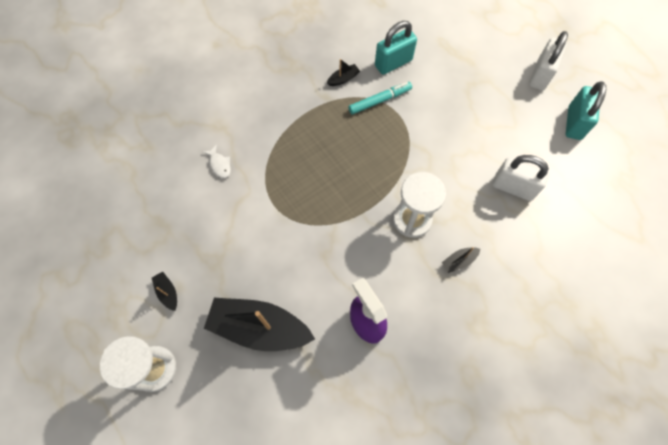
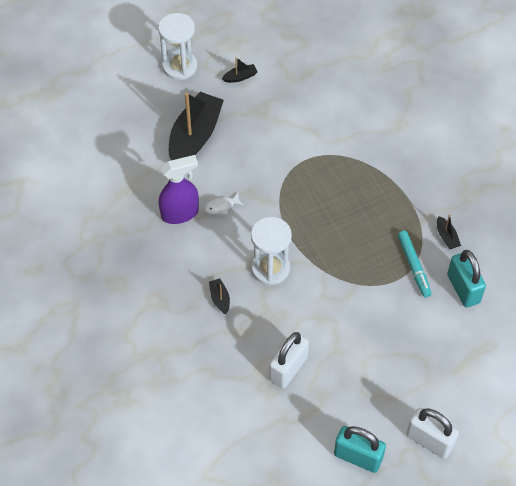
camera: 100 degrees right, 10 degrees down
white fish [203,144,231,178] -> white fish moved to [204,193,244,215]

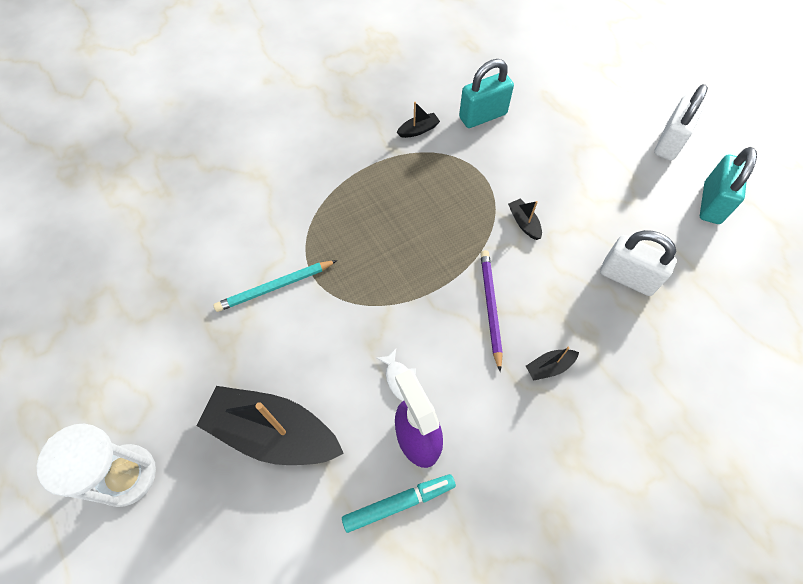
camera: 95 degrees left, 5 degrees up
black boat [222,57,258,83] -> black boat moved to [508,199,542,240]
white hourglass [251,217,292,285] -> purple pencil [480,250,503,372]
turquoise marker [398,231,432,297] -> turquoise marker moved to [342,474,456,533]
none -> turquoise pencil [214,260,337,312]

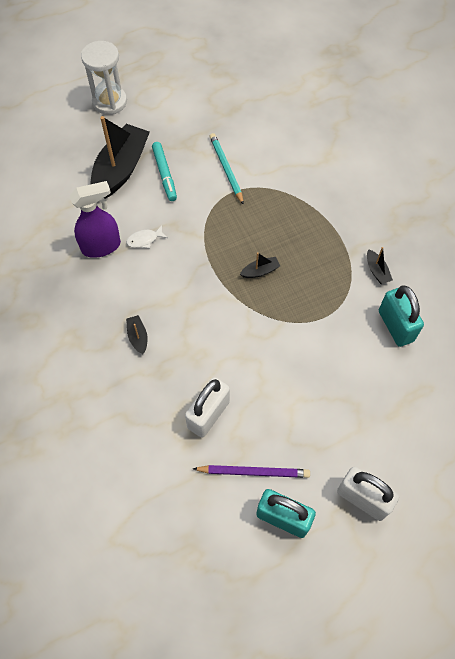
camera: 95 degrees right, 0 degrees up
turquoise marker [342,474,456,533] -> turquoise marker moved to [152,142,177,201]
purple pencil [480,250,503,372] -> purple pencil moved to [193,465,310,478]
black boat [508,199,542,240] -> black boat moved to [240,252,280,278]

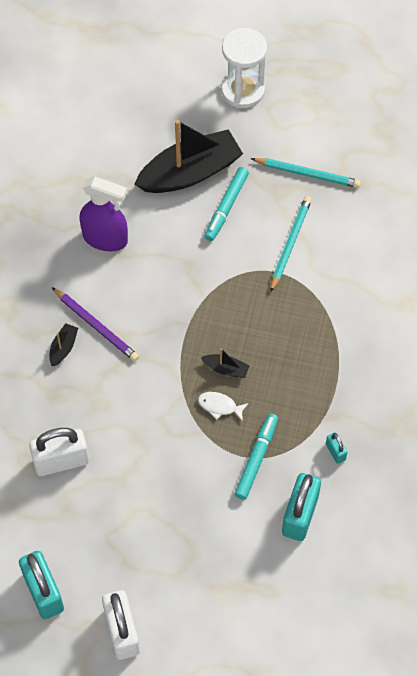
camera: 40 degrees right, 0 degrees up
white fish [126,225,167,249] -> white fish moved to [198,392,249,422]
purple pencil [193,465,310,478] -> purple pencil moved to [52,287,139,362]
black boat [367,247,393,284] -> turquoise padlock [326,432,347,464]
none -> turquoise marker [235,413,278,500]
none -> turquoise pencil [250,158,361,188]

